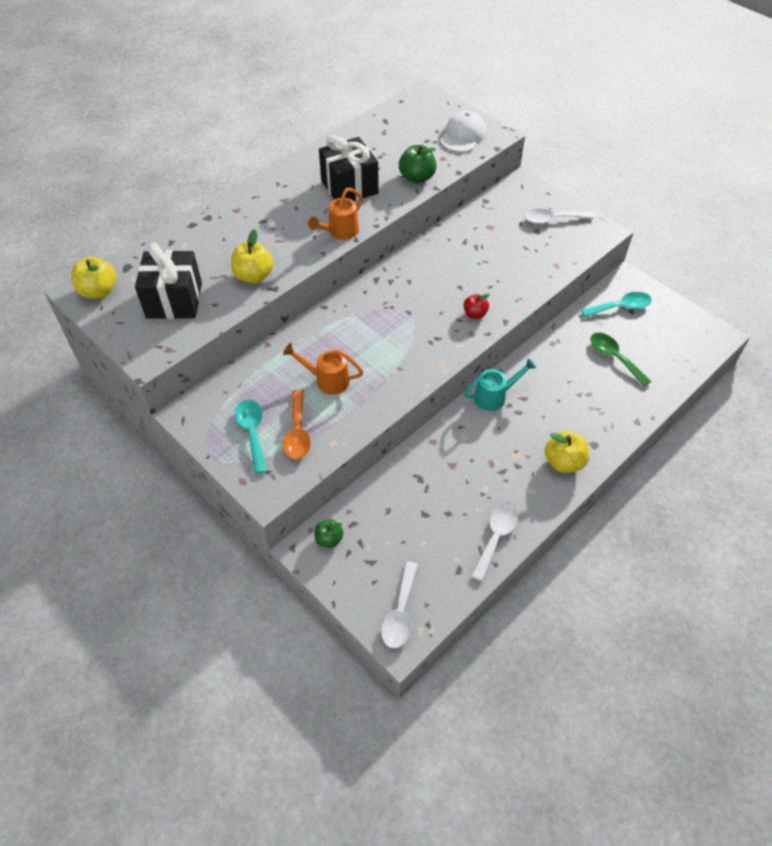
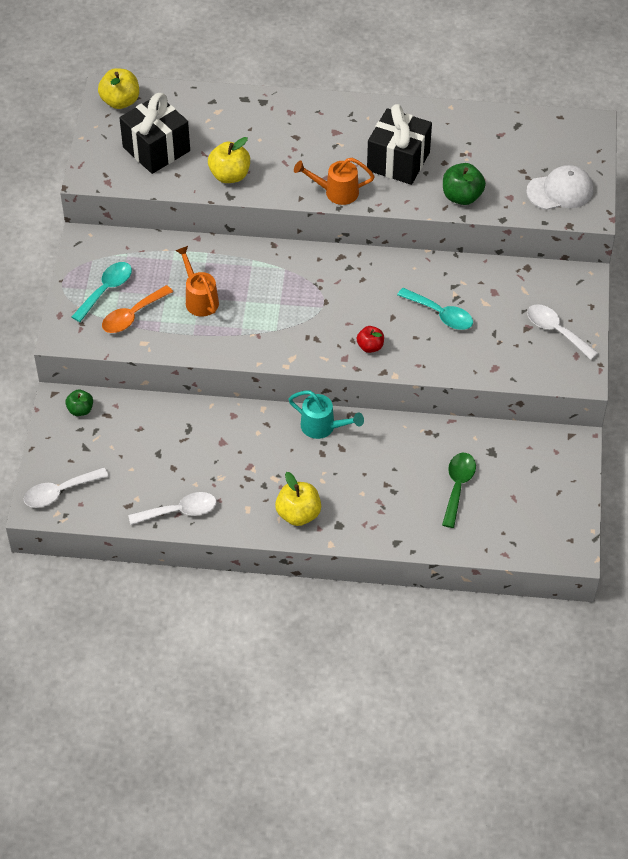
camera: 50 degrees right, 0 degrees up
turquoise spoon [581,292,652,317] -> turquoise spoon moved to [397,288,473,330]

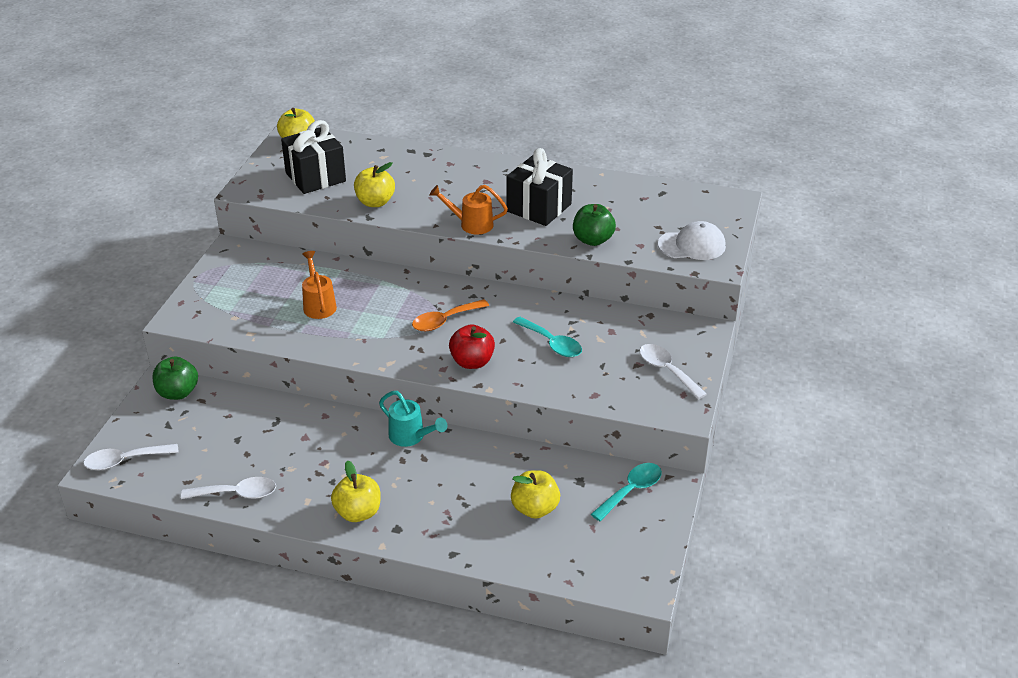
camera: 10 degrees right, 15 degrees down
green apple [65,390,93,416] -> green apple [152,356,198,400], size x1.59
turquoise spoon [72,262,132,322] -> turquoise spoon moved to [591,463,662,521]
orange spoon [102,285,173,333] -> orange spoon moved to [412,299,489,331]
red apple [357,326,384,353] -> red apple [449,324,495,369], size x1.59
green spoon [442,453,476,528] -> yellow apple [511,470,560,519]

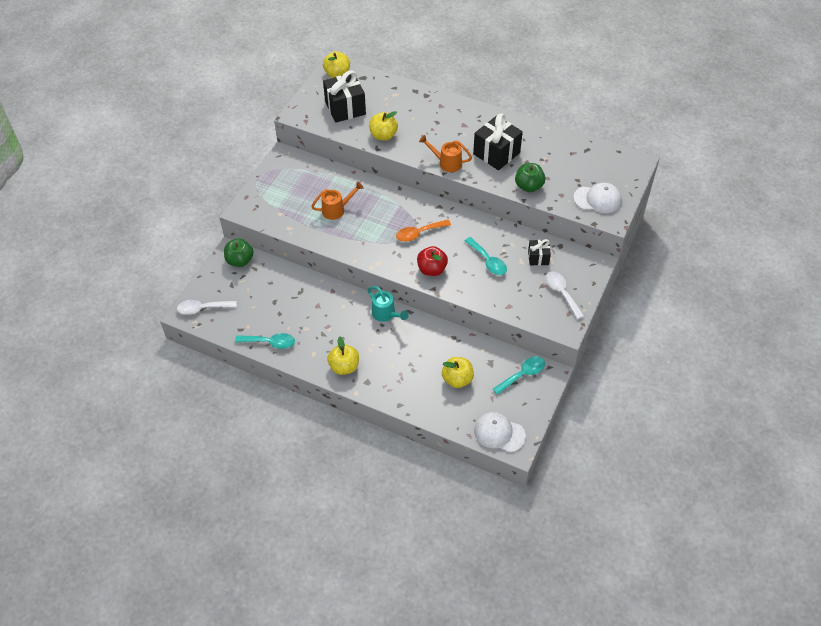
camera: 10 degrees right, 15 degrees up
white spoon [181,477,276,499] -> turquoise spoon [235,333,295,349]
orange watering can [302,251,337,319] -> orange watering can turned 75 degrees clockwise [311,182,363,220]
none -> white cap [474,412,526,452]
none -> black gift [528,239,551,266]

